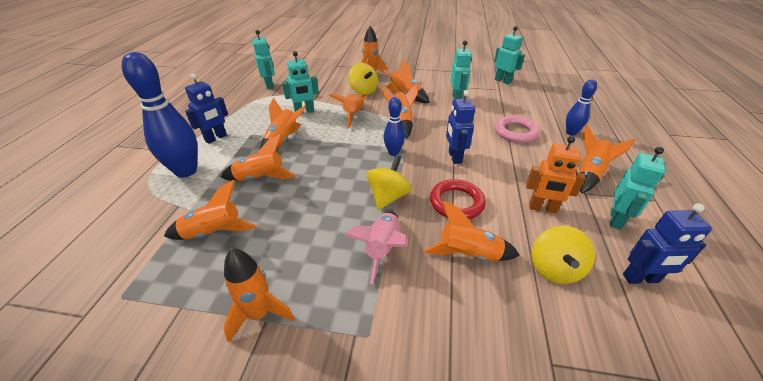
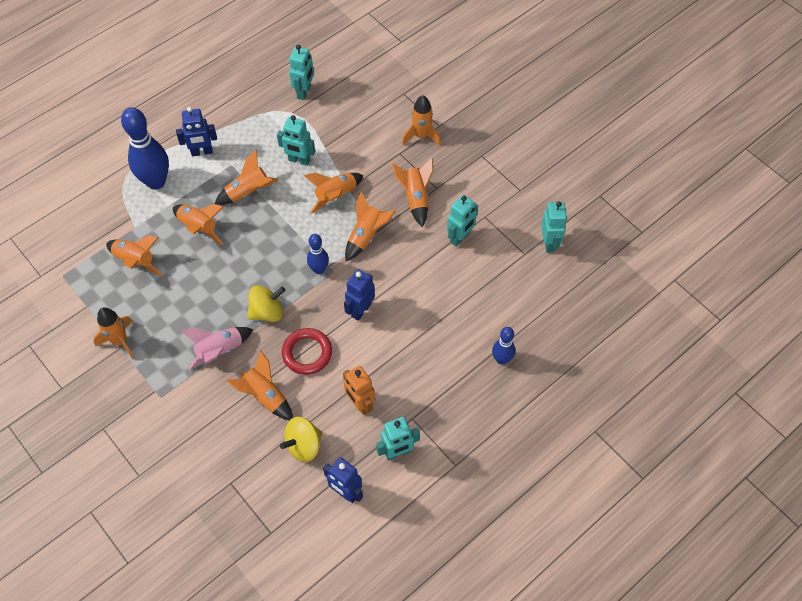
camera: 40 degrees right, 20 degrees up
yellow spinning top [349,63,378,95] -> none
pink ring [495,116,540,143] -> none
orange rocket [579,125,635,194] -> none

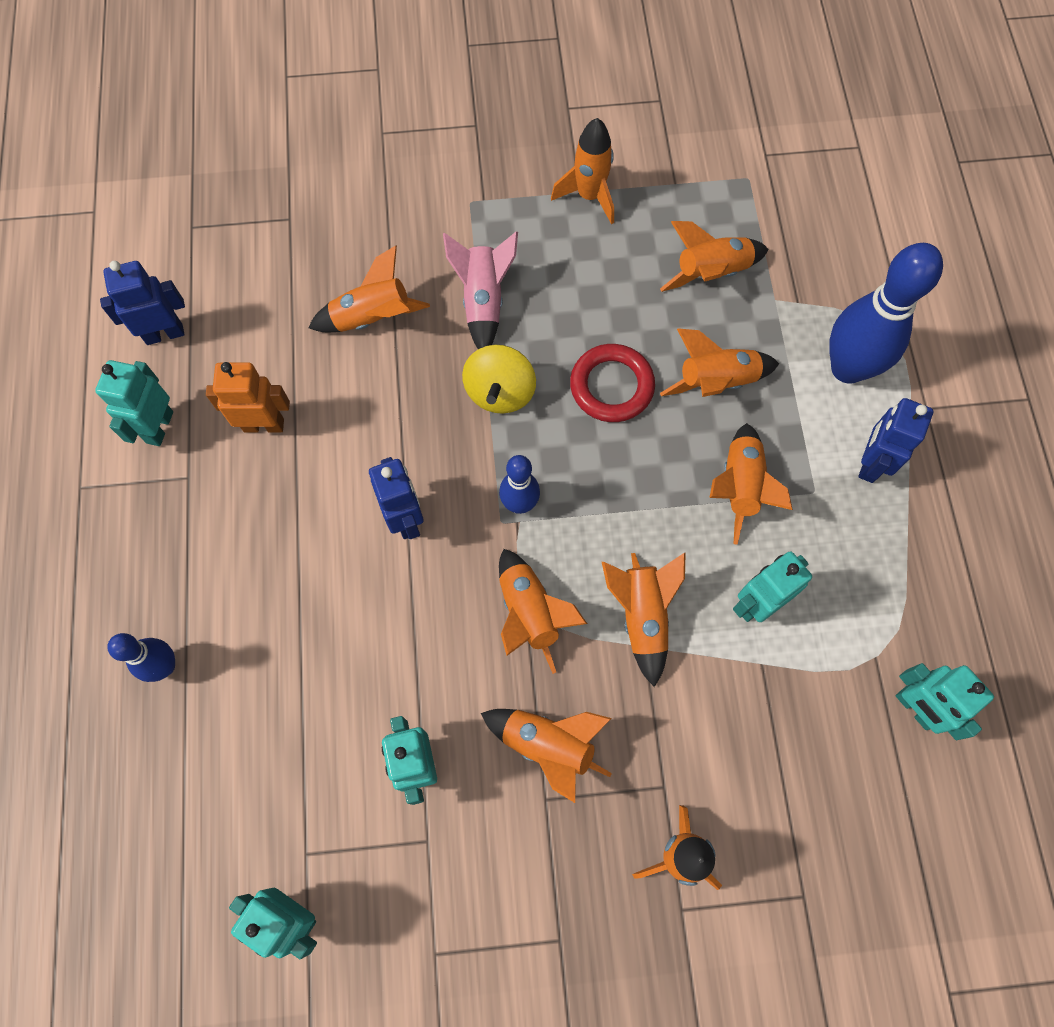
camera: 125 degrees right, 10 degrees up
yellow spinning top [280,417,323,462] -> none
red ring [282,328,332,375] -> red ring moved to [570,344,655,422]

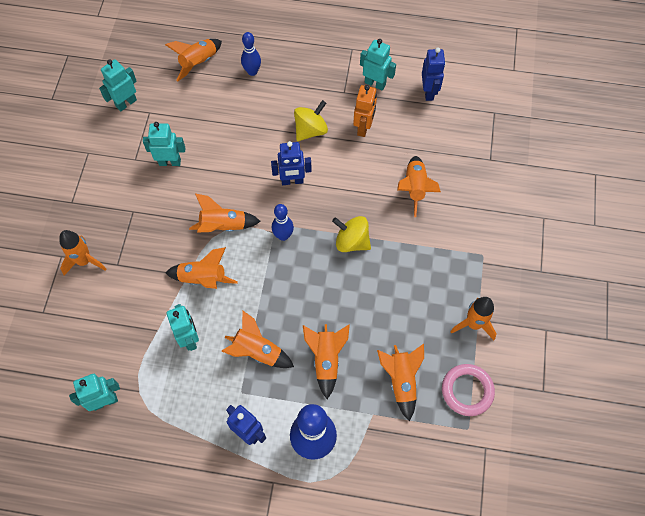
camera: 105 degrees right, 5 degrees down
pink rocket [443,231,518,349] -> none
orange rocket [481,709,612,803] -> orange rocket moved to [165,39,222,82]
red ring [570,344,655,422] -> none
none -> yellow spinning top [294,100,328,141]
none -> pink ring [442,364,495,416]

